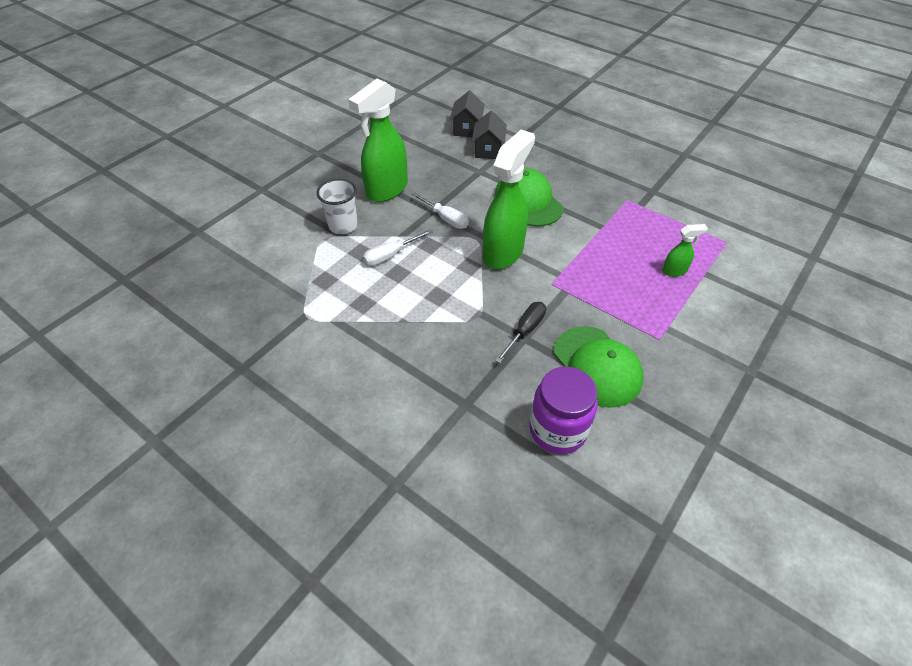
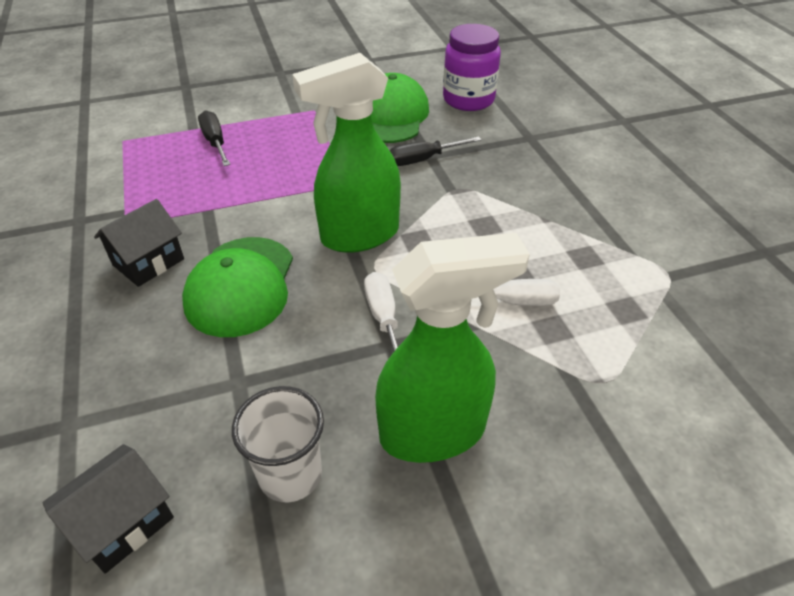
camera: 145 degrees left, 5 degrees down
white cup [316,179,358,234] -> white cup moved to [232,386,324,502]
black house [472,111,507,159] -> black house moved to [94,199,184,287]
green spray bottle [662,224,708,277] -> black screwdriver [198,111,230,166]

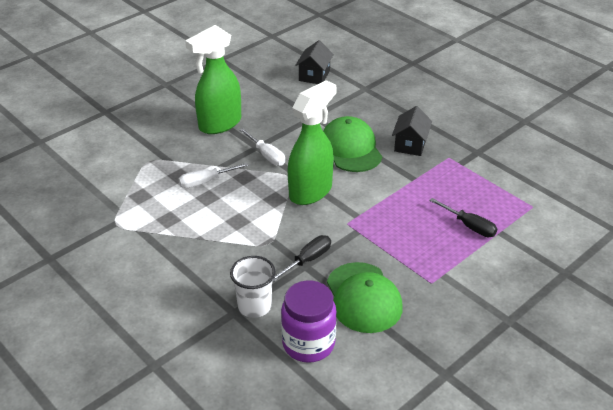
camera: 155 degrees right, 5 degrees down
white cup [232,386,324,502] -> white cup moved to [230,256,275,318]

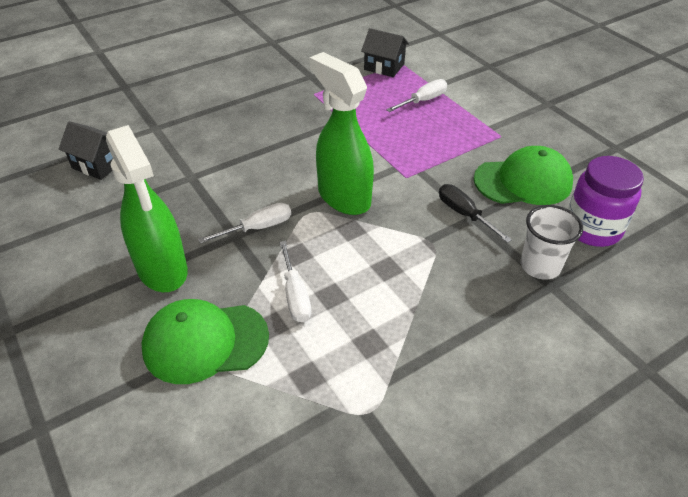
camera: 80 degrees left, 5 degrees up
green cap [323,116,382,172] -> green cap moved to [141,299,269,384]
black house [392,106,432,156] -> black house moved to [361,28,409,77]
black screwdriver [429,198,497,237] -> white screwdriver [386,79,447,112]

